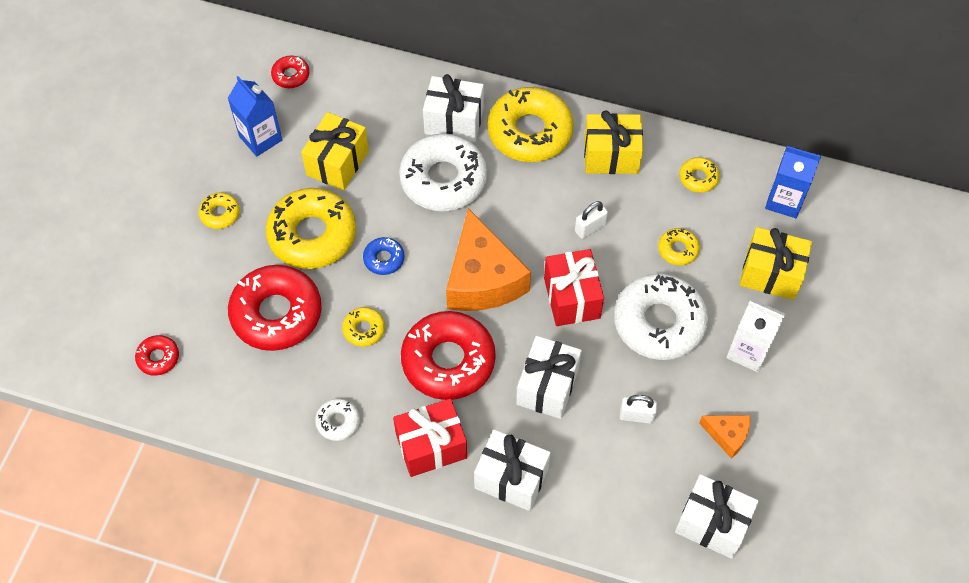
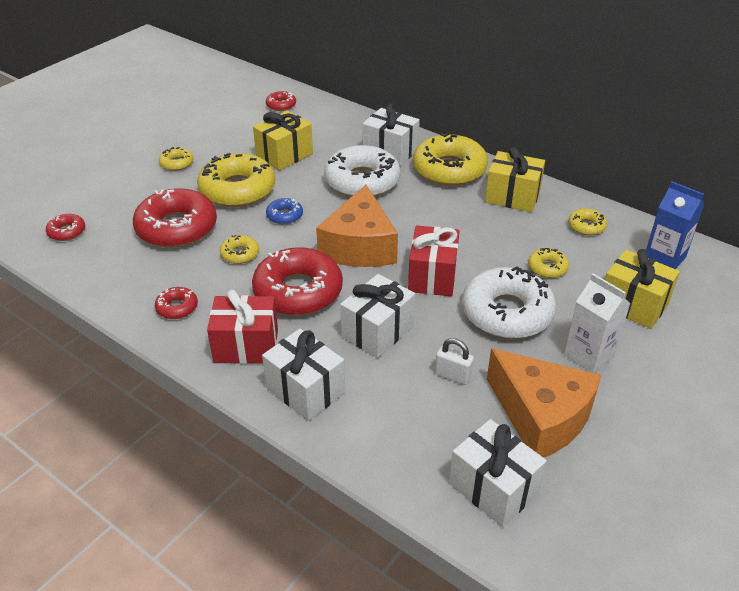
camera: 20 degrees right, 20 degrees down
blue carton [228,76,282,156] -> none
white donut [315,399,360,441] -> red donut [155,287,198,319]
white padlock [575,201,608,239] -> none
orange cheese [699,415,750,459] -> orange cheese [487,348,602,458], size x2.12

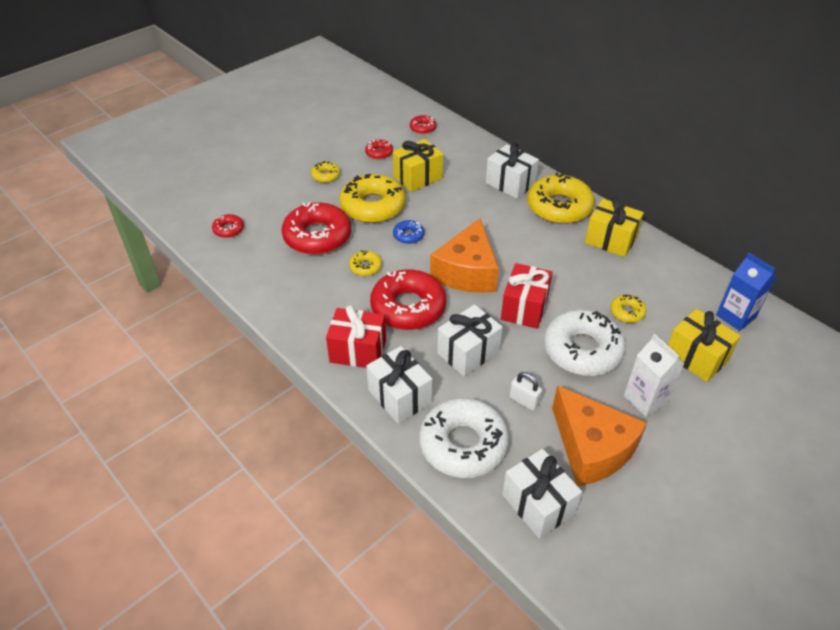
camera: 10 degrees right, 5 degrees up
red donut [155,287,198,319] -> red donut moved to [365,140,393,159]
white donut [324,145,400,197] -> white donut moved to [419,398,509,478]
yellow donut [568,208,607,235] -> none

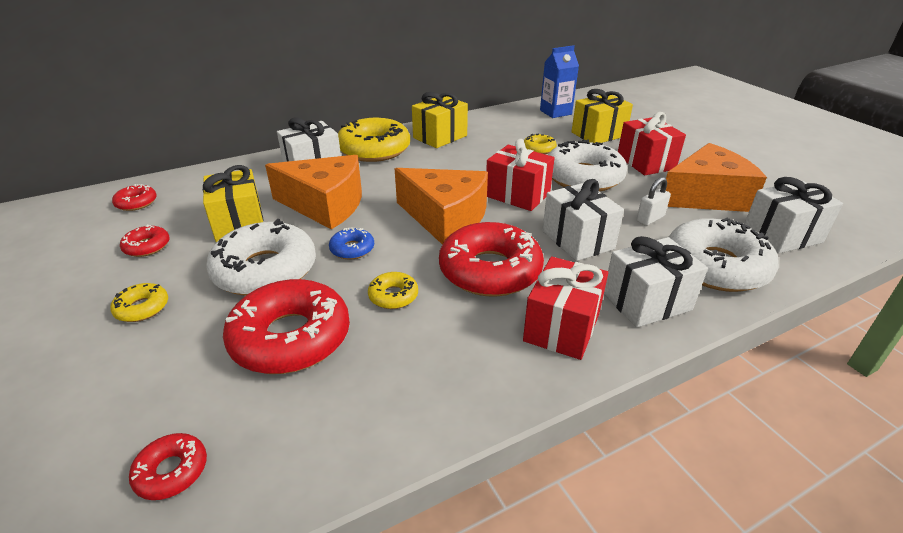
camera: 75 degrees left, 10 degrees down
yellow donut [339,174,406,223] -> white donut [206,219,316,296]
white carton [624,334,685,417] -> red gift [618,112,686,175]
none -> orange cheese [265,155,362,230]

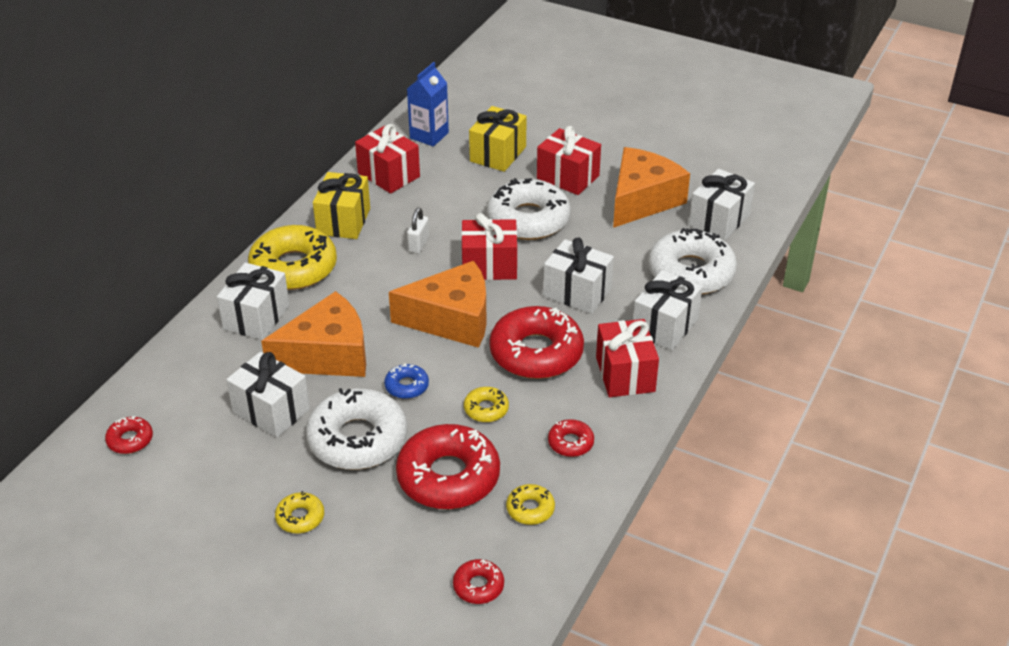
camera: 35 degrees left, 5 degrees up
red donut [120,224,169,257] -> red donut moved to [548,419,594,457]
yellow gift [203,165,263,242] -> white gift [226,352,310,438]
yellow donut [524,134,557,154] -> yellow donut moved to [506,484,555,525]
white padlock [636,177,671,226] -> white padlock moved to [407,208,429,254]
none -> red gift [355,124,420,194]

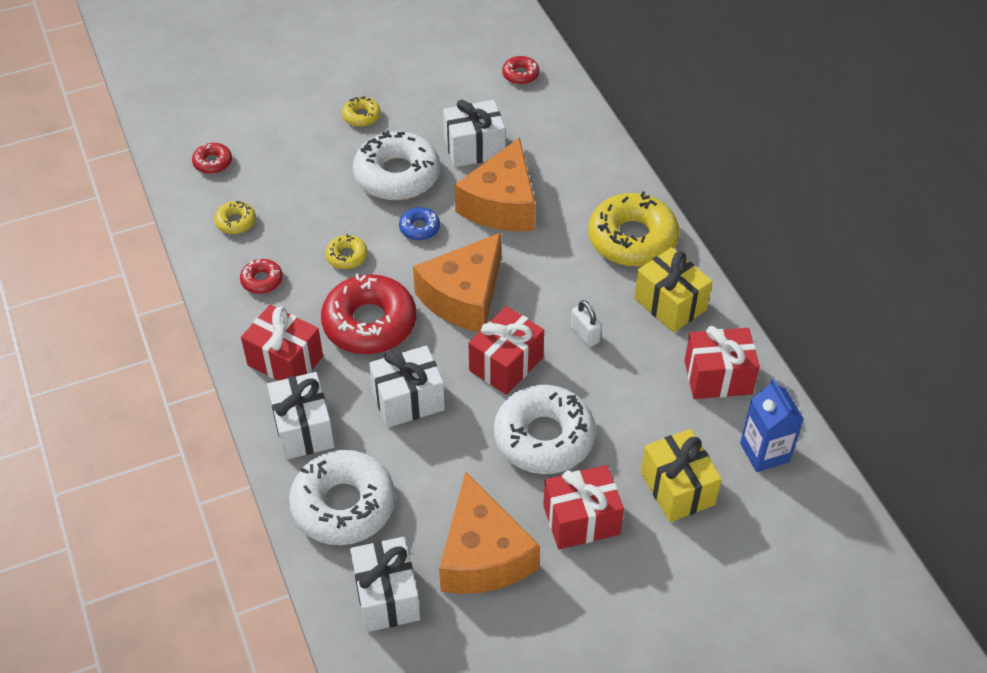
camera: 130 degrees right, 10 degrees up
white gift [217,262,290,340] -> none
red donut [396,424,500,509] -> none

